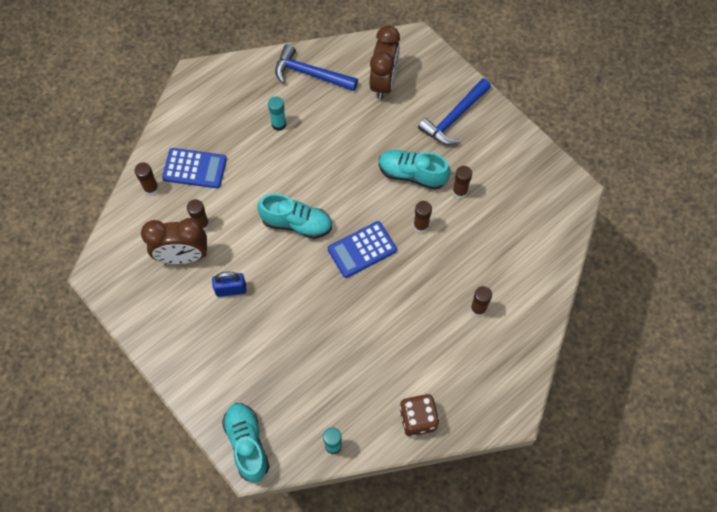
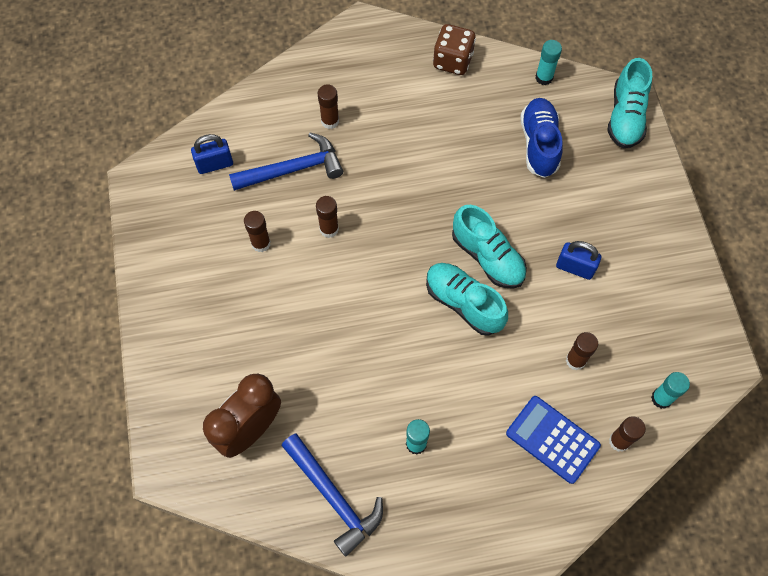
camera: 150 degrees left, 0 degrees up
brown clock [141,218,207,264] -> none
blue calculator [328,221,397,278] -> none
turquoise shoe [379,150,450,190] -> turquoise shoe moved to [452,205,527,289]
blue hammer [418,78,491,145] -> blue hammer moved to [229,133,343,191]
none -> blue padlock [191,134,233,174]
none -> blue shoe [521,98,563,178]
none -> turquoise glue stick [651,372,690,409]

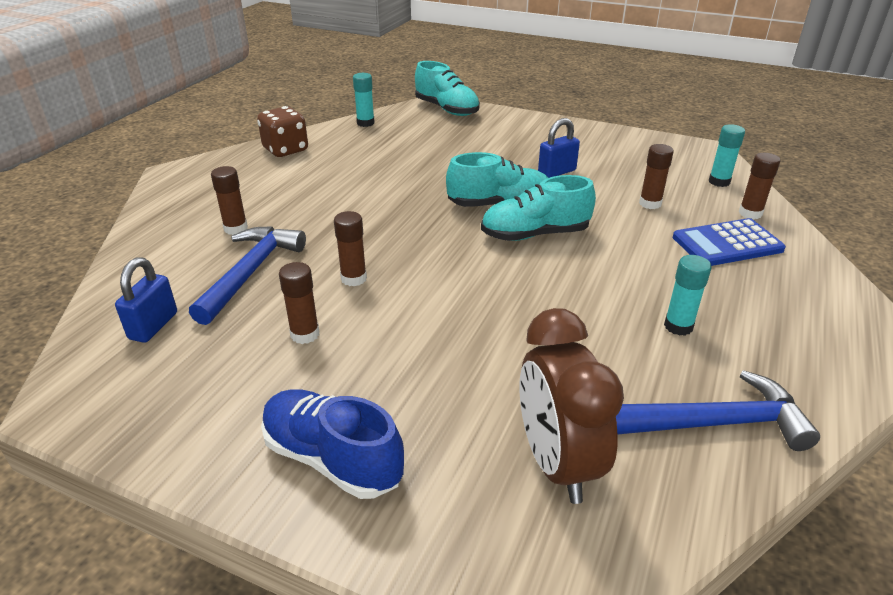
camera: 55 degrees left, 30 degrees down
blue shoe [521,98,563,178] -> blue shoe moved to [261,389,404,499]

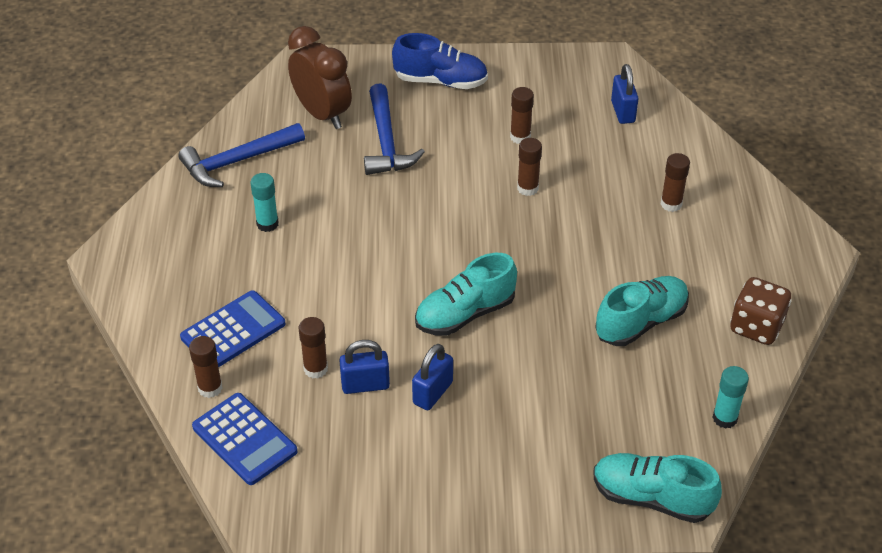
camera: 155 degrees right, 10 degrees up
blue hammer [189,226,306,325] -> blue hammer moved to [364,83,425,175]
turquoise shoe [481,175,596,241] -> turquoise shoe moved to [595,276,689,346]
turquoise glue stick [709,124,745,187] -> blue calculator [192,393,297,485]
none -> blue padlock [339,340,390,394]

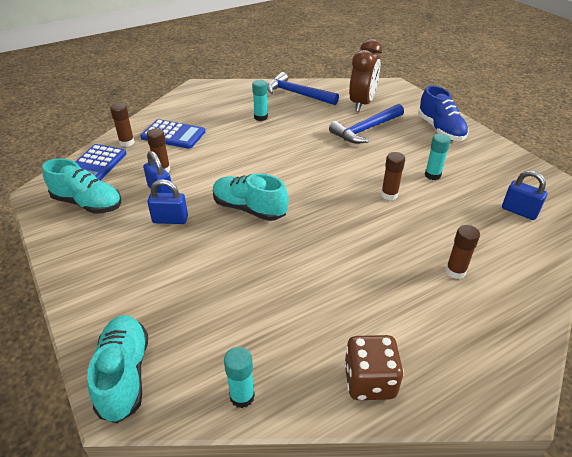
camera: 60 degrees right, 5 degrees down
brown glue stick [510,87,534,144] -> turquoise glue stick [425,134,451,180]
turquoise shoe [595,276,689,346] -> turquoise shoe moved to [42,158,121,214]
blue padlock [611,64,639,124] -> blue padlock turned 75 degrees clockwise [502,170,547,220]

